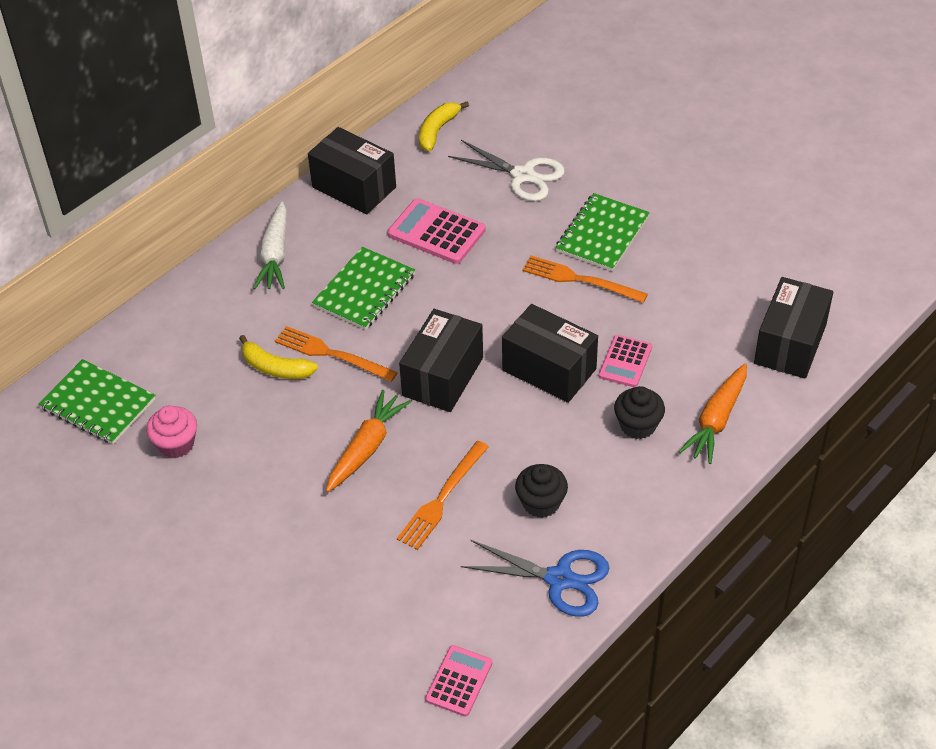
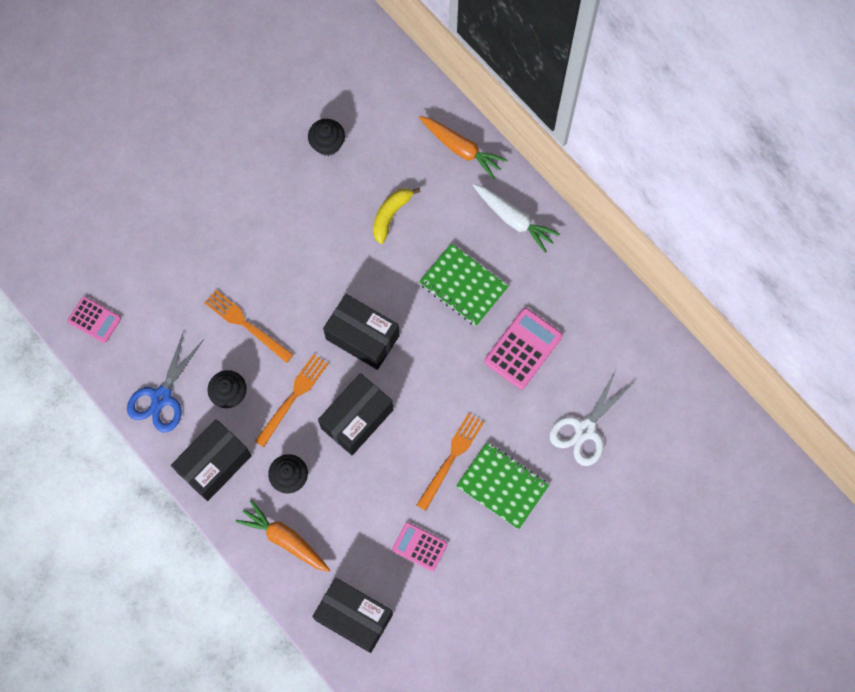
camera: 95 degrees right, 25 degrees up
green notebook [38,359,155,444] -> none
pink cupcake [146,406,197,458] -> black cupcake [308,119,345,156]
white carrot [253,201,287,289] -> white carrot turned 150 degrees counterclockwise [473,184,560,253]
orange fork [275,326,398,382] -> orange fork moved to [255,354,328,447]
black box [308,127,396,214] -> black box moved to [171,419,252,501]
orange carrot [326,390,411,492] -> orange carrot moved to [419,116,507,179]
yellow banana [419,102,469,151] -> none
pink calculator [599,335,652,387] -> pink calculator moved to [392,522,448,571]

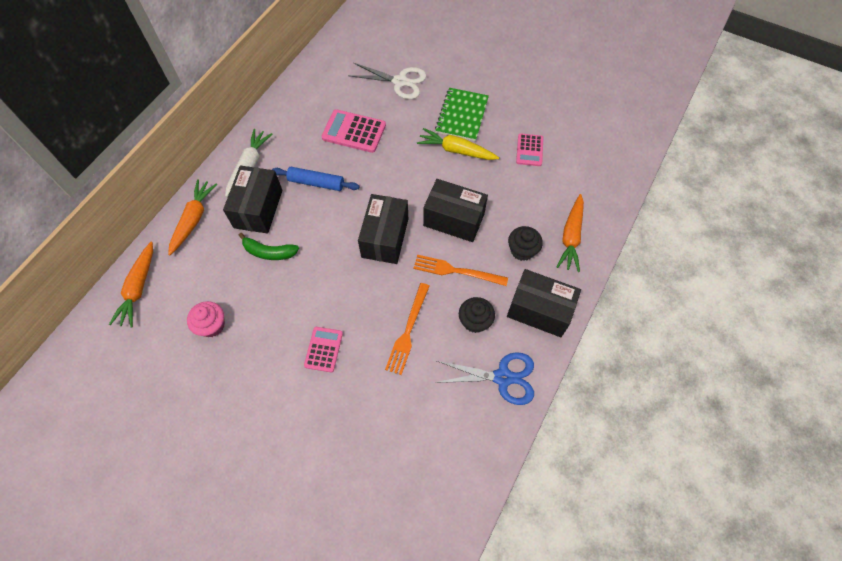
camera: 110 degrees left, 10 degrees down
pink calculator [67,296,121,343] -> pink calculator moved to [304,327,343,373]
black cupcake [308,119,345,156] -> pink cupcake [187,301,225,337]
black box [312,578,393,653] -> black box moved to [223,165,283,234]
yellow banana [373,188,421,244] -> green banana [238,233,299,260]
orange fork [417,413,484,511] -> yellow carrot [417,128,499,160]
green notebook [419,243,509,326] -> blue rolling pin [272,167,359,191]
none -> orange carrot [109,242,153,328]

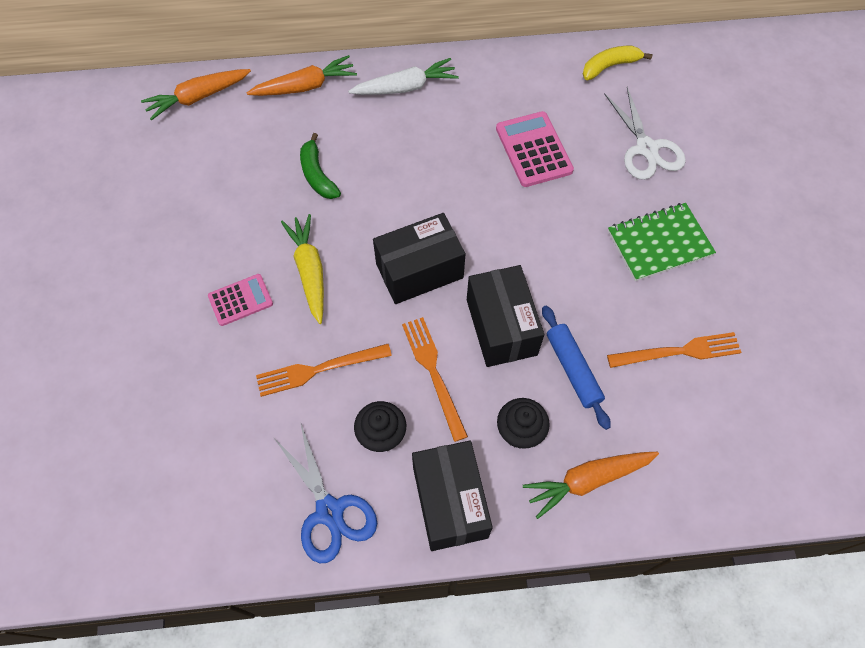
camera: 55 degrees right, 0 degrees up
pink cupcake [187,301,225,337] -> none
black box [223,165,283,234] -> none
blue rolling pin [272,167,359,191] -> blue rolling pin moved to [542,305,611,430]
yellow carrot [417,128,499,160] -> yellow carrot moved to [281,214,324,324]
pink calculator [516,133,543,166] -> orange fork [607,332,742,368]
none -> yellow banana [582,45,652,80]

